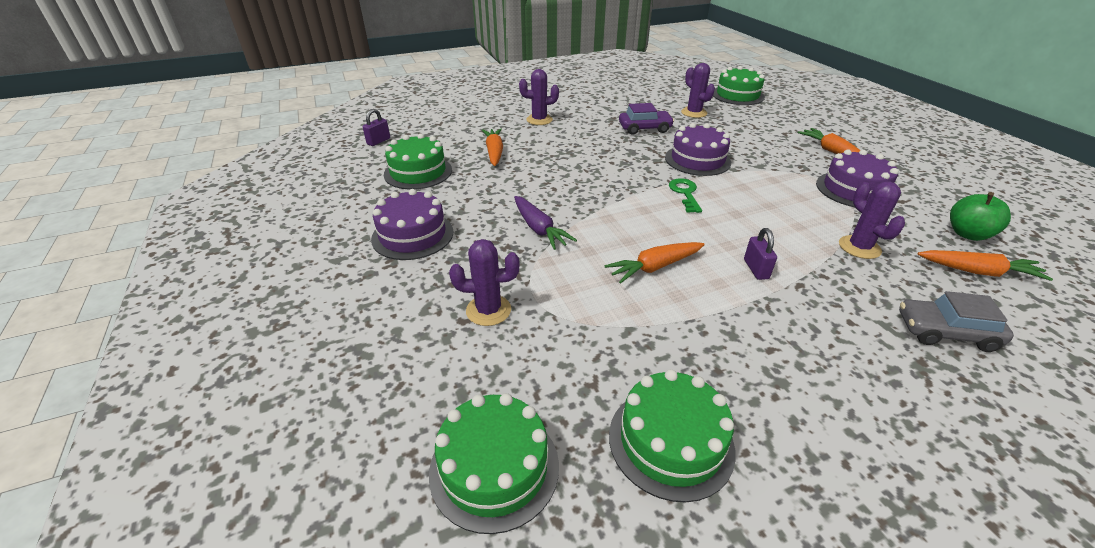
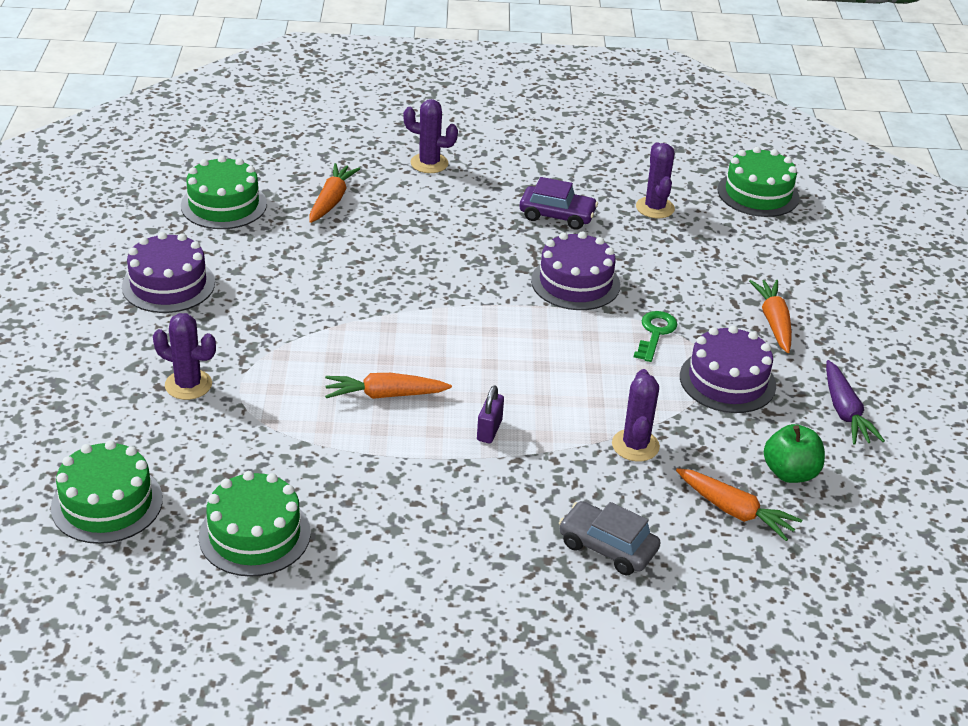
camera: 20 degrees right, 0 degrees up
purple padlock [363,109,390,146] -> none
purple carrot [514,196,577,250] -> purple carrot moved to [826,360,885,445]
green key [669,178,702,213] -> green key moved to [634,311,678,362]

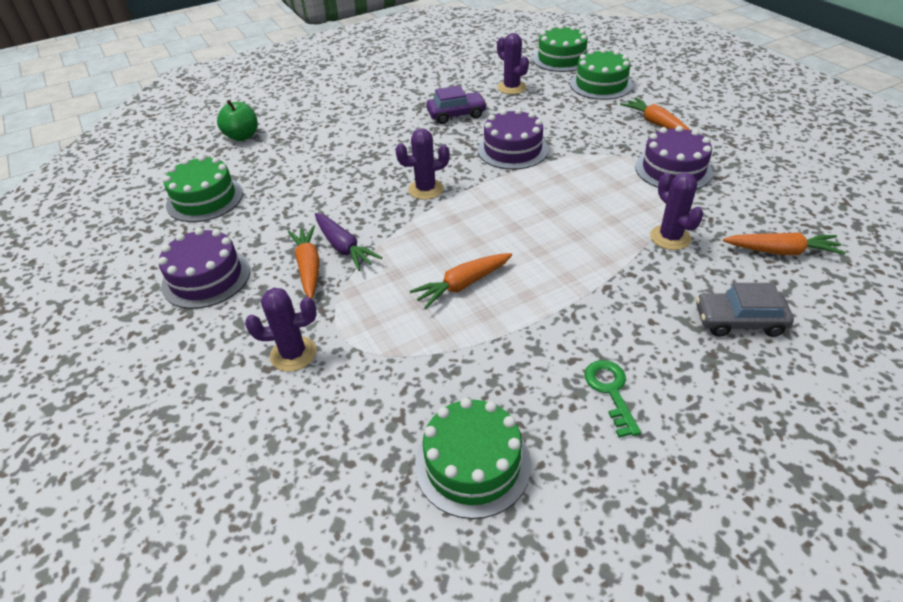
camera: 25 degrees left, 5 degrees up
green cake [51,440,163,544] -> green cake moved to [570,48,633,100]
orange carrot [309,163,360,223] -> orange carrot moved to [288,226,320,299]
purple cactus [403,99,458,173] -> purple cactus moved to [395,128,450,200]
purple padlock [477,385,504,443] -> none
green key [634,311,678,362] -> green key moved to [584,360,641,438]
green apple [764,424,825,483] -> green apple moved to [217,100,258,141]
purple carrot [826,360,885,445] -> purple carrot moved to [315,213,382,271]

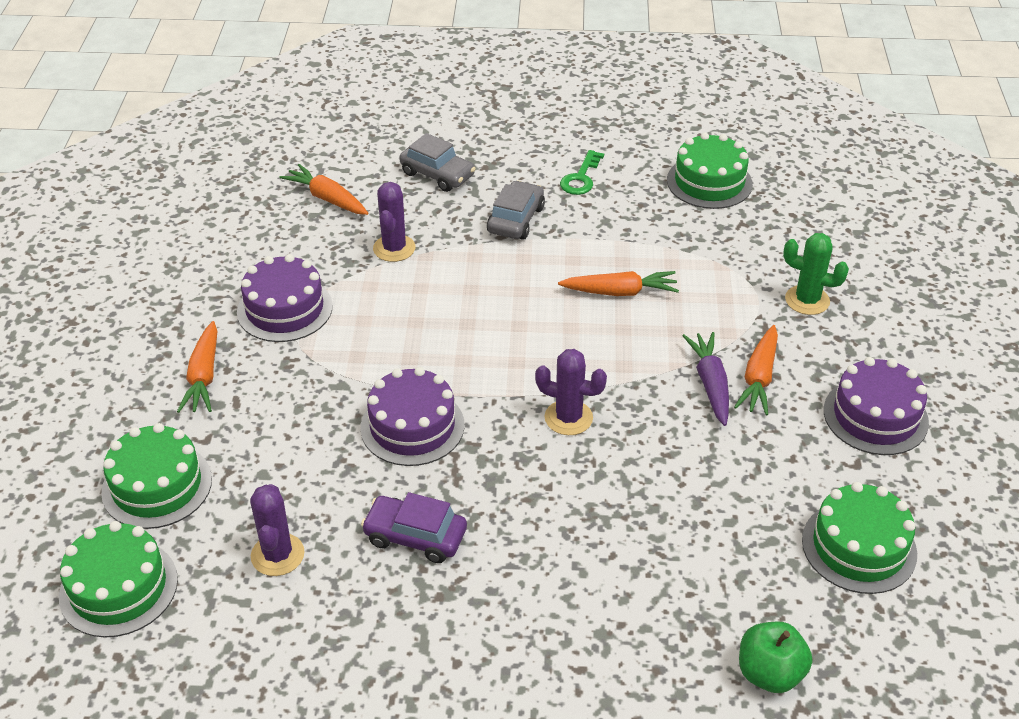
camera: 150 degrees left, 0 degrees up
purple cactus [245,288,316,372] -> green cactus [783,233,849,315]
none -> grey car [487,180,545,240]

